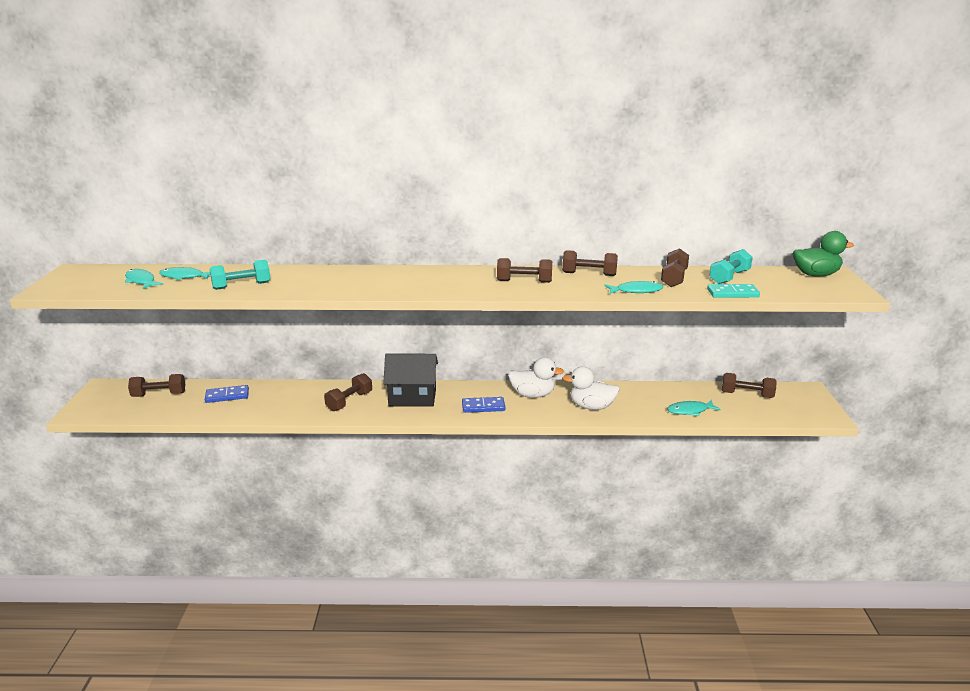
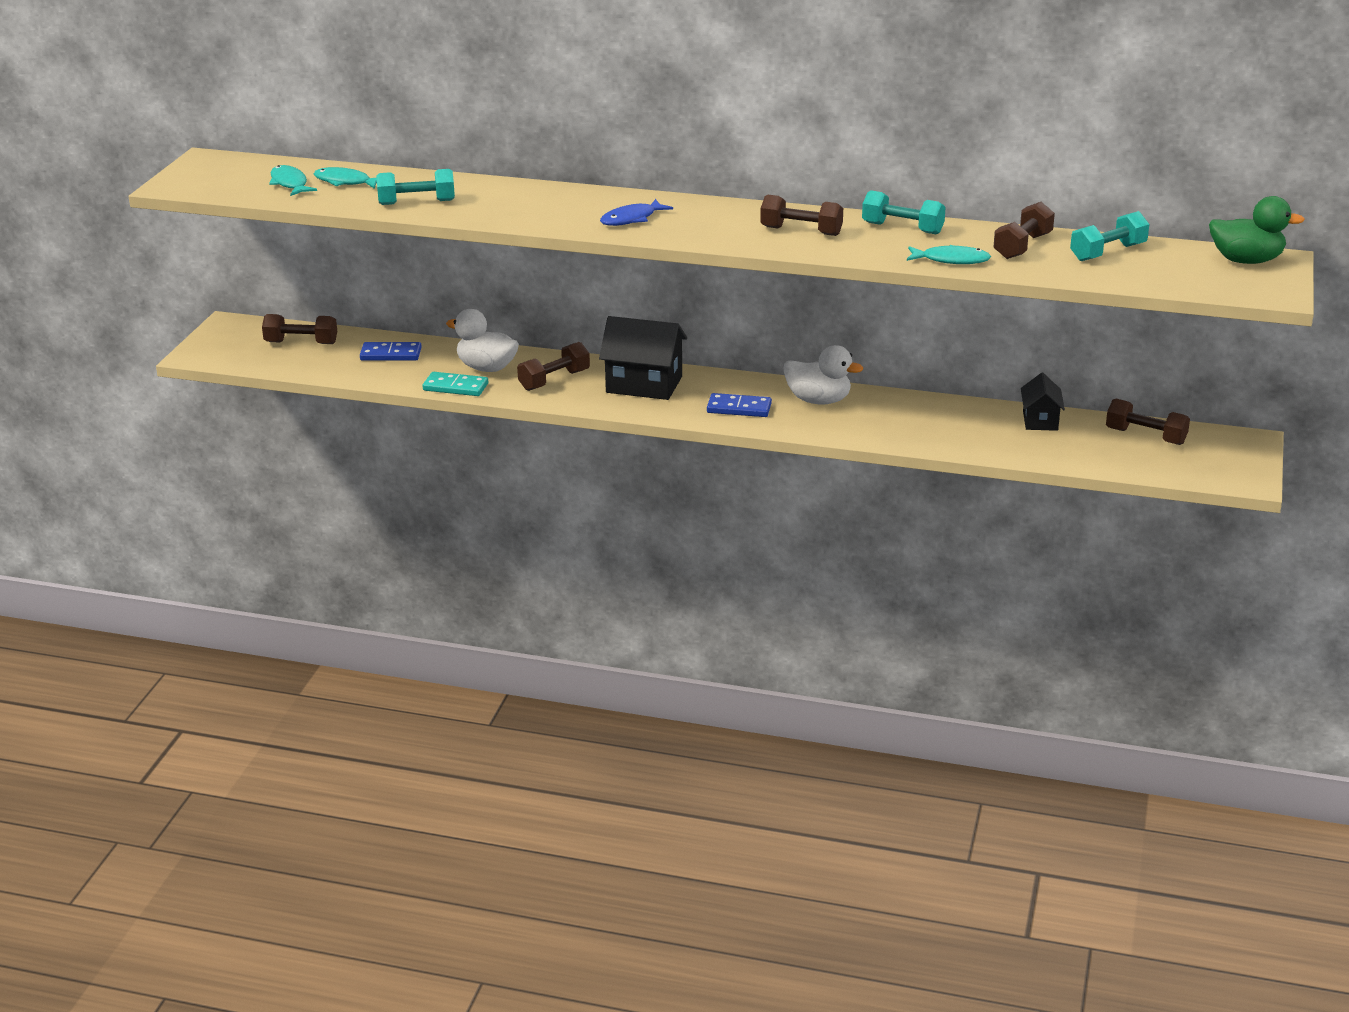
camera: 15 degrees right, 5 degrees up
brown dumbbell [562,250,618,276] -> turquoise dumbbell [862,190,946,235]
white duck [562,366,620,410] -> white duck moved to [446,309,519,372]
turquoise fish [667,400,721,416] -> none
turquoise domino [707,284,760,298] -> turquoise domino moved to [423,372,488,396]
none -> blue fish [600,199,673,226]
none -> black house [1021,373,1065,431]

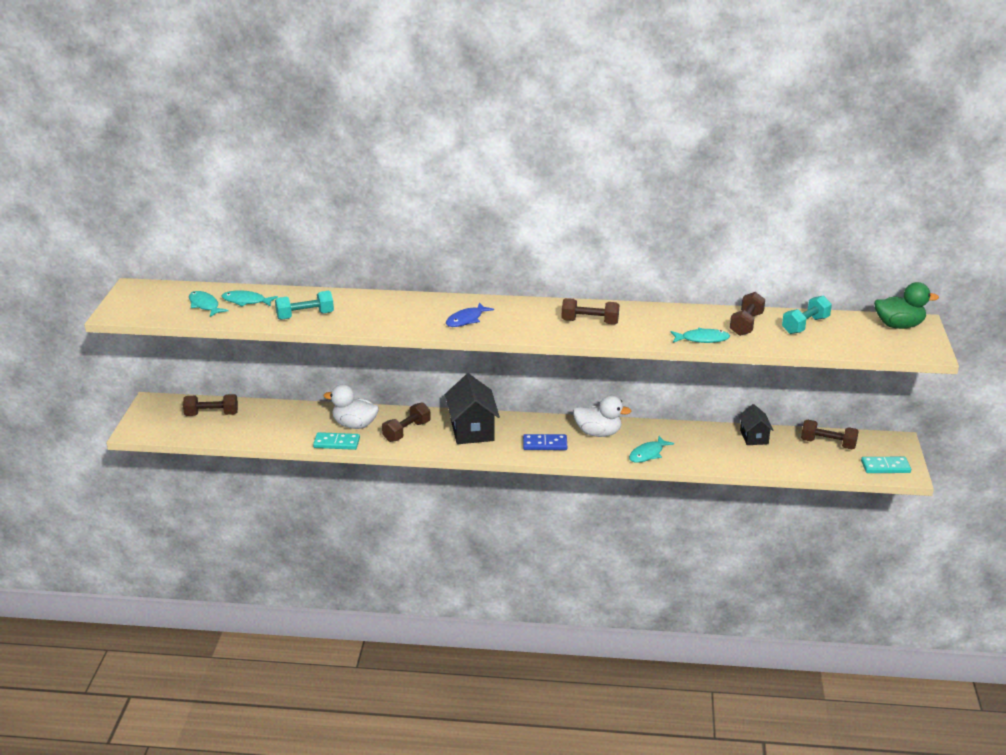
camera: 10 degrees left, 0 degrees up
blue domino [360,342,422,361] -> none
black house [599,316,687,400] -> black house turned 75 degrees clockwise [445,373,500,444]
turquoise dumbbell [862,190,946,235] -> none
none -> turquoise fish [629,436,674,463]
none -> turquoise domino [861,457,911,473]

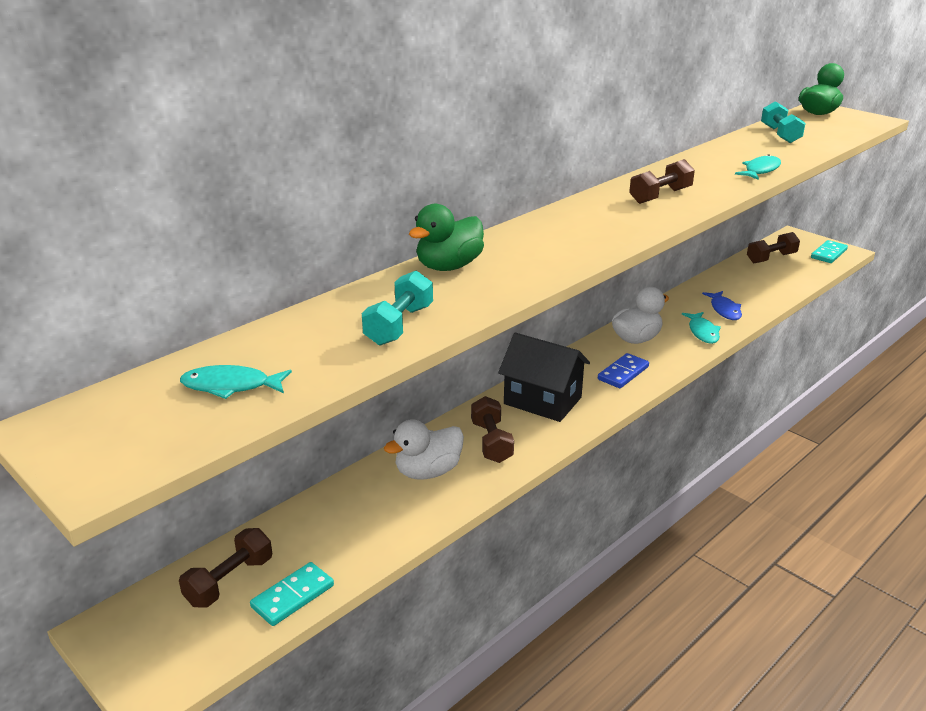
camera: 50 degrees left, 0 degrees up
turquoise fish [221,290,278,307] -> none
turquoise domino [313,432,360,450] -> turquoise domino moved to [250,562,334,626]
blue fish [446,303,494,327] -> blue fish moved to [702,291,742,320]
brown dumbbell [730,292,765,336] -> none
black house [739,404,774,445] -> none
none -> green duck [409,204,484,271]

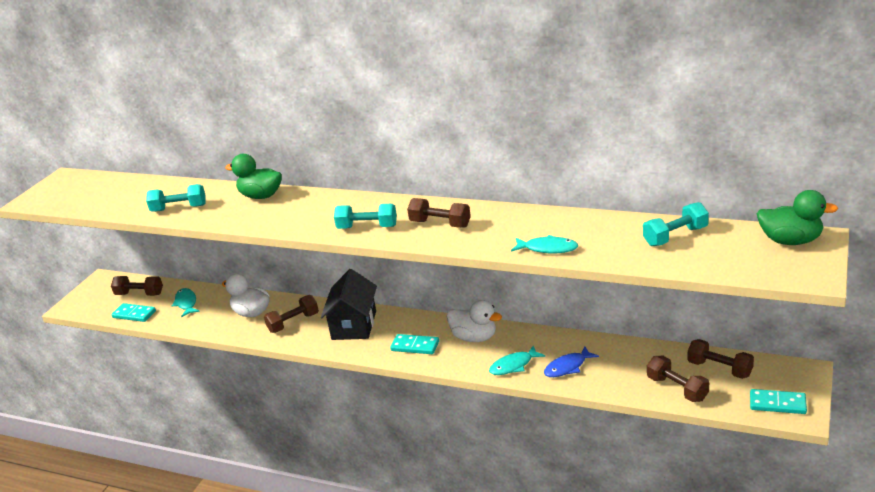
camera: 70 degrees right, 0 degrees up
turquoise fish [180,365,292,399] -> turquoise fish moved to [172,288,200,317]
blue domino [598,353,649,388] -> turquoise domino [390,334,439,354]
none -> turquoise dumbbell [334,204,397,229]
none -> brown dumbbell [647,356,709,402]

